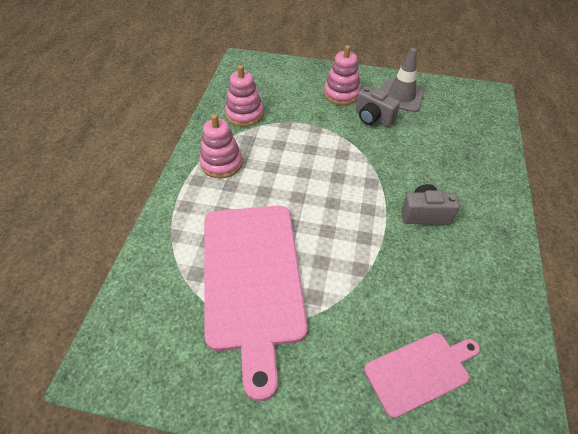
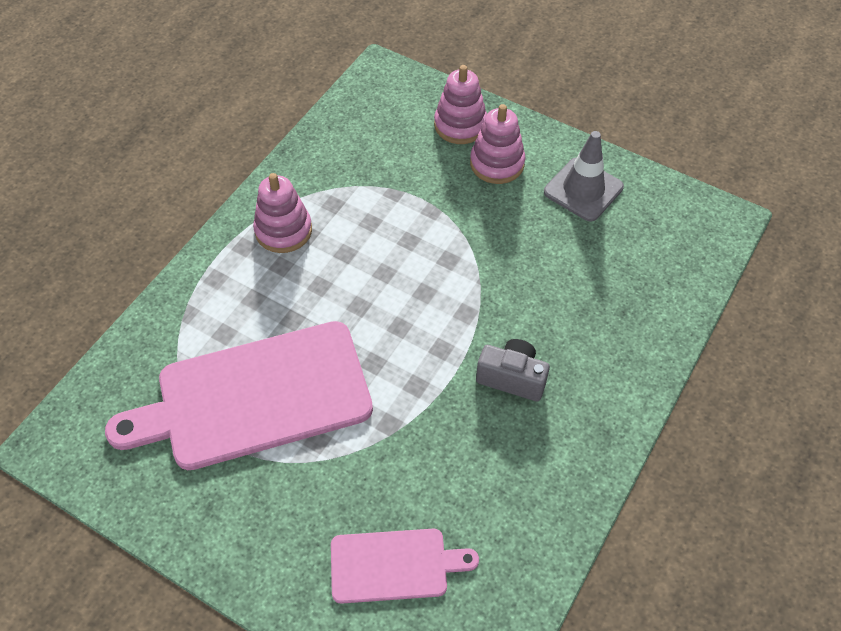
camera: 20 degrees right, 5 degrees up
pink cutting board [204,206,307,401] -> pink cutting board turned 60 degrees clockwise [105,321,373,470]
pink stacking toy [225,65,264,127] -> pink stacking toy moved to [434,65,487,144]
grey camera [356,86,400,127] -> none

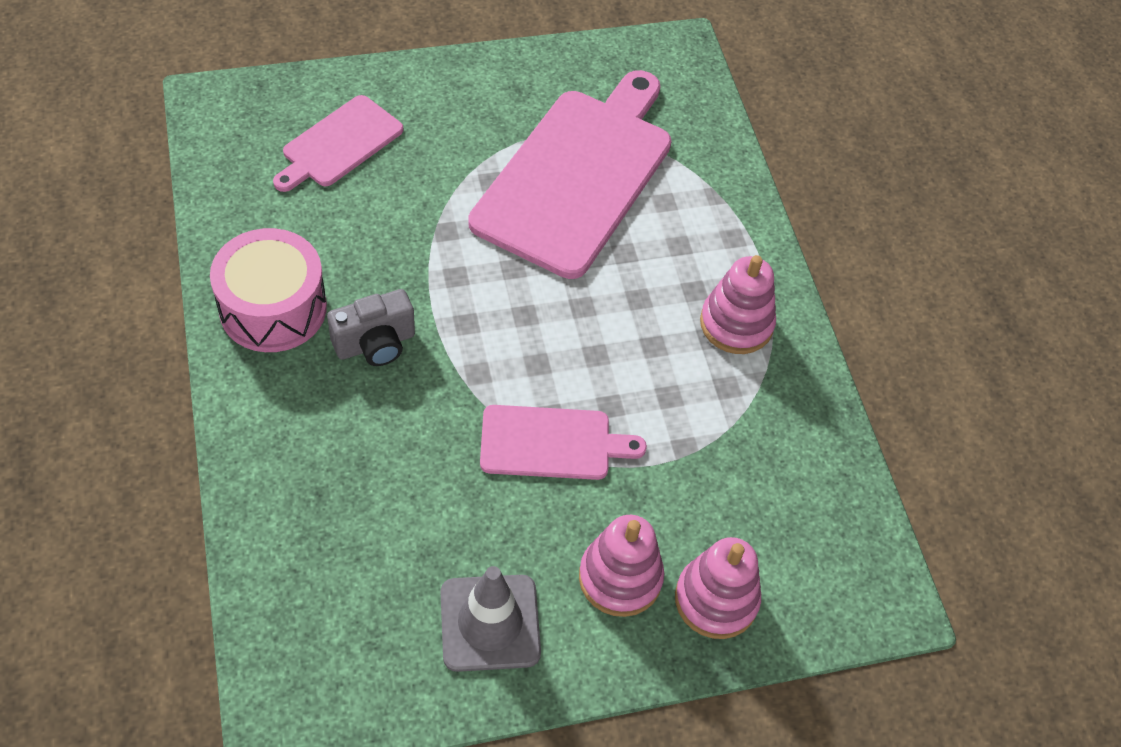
camera: 130 degrees right, 0 degrees up
none -> pink drum [210,228,327,352]
none -> pink cutting board [480,405,647,480]

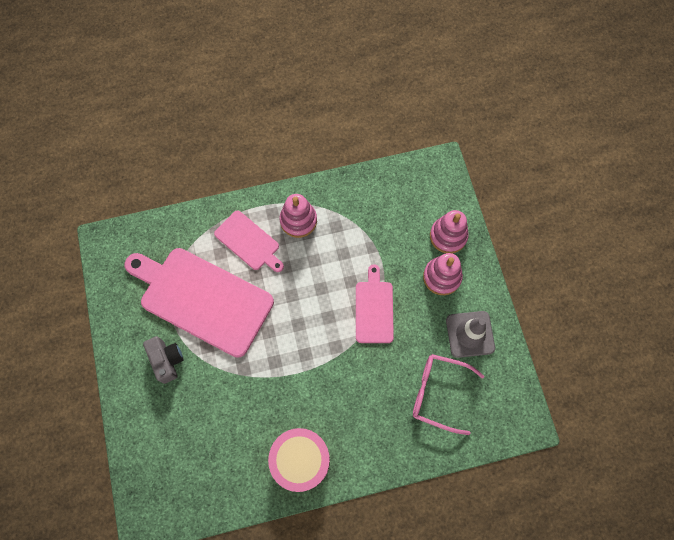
camera: 85 degrees left, 15 degrees up
pink cutting board [273,95,403,192] -> pink cutting board moved to [214,210,284,272]
grey camera [327,289,415,366] -> grey camera moved to [143,336,183,384]
none -> pink glasses [413,354,484,435]

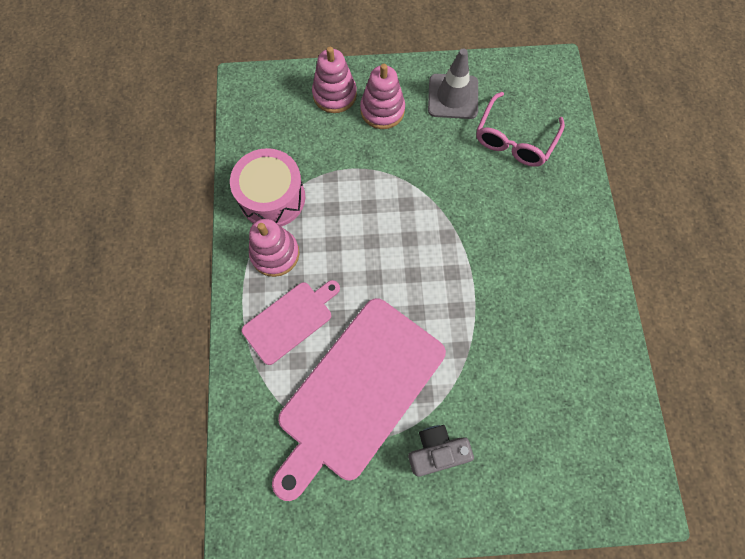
camera: 80 degrees left, 0 degrees up
pink drum [268,428,330,492] -> pink drum moved to [230,148,305,226]
pink cutting board [356,264,394,343] -> none

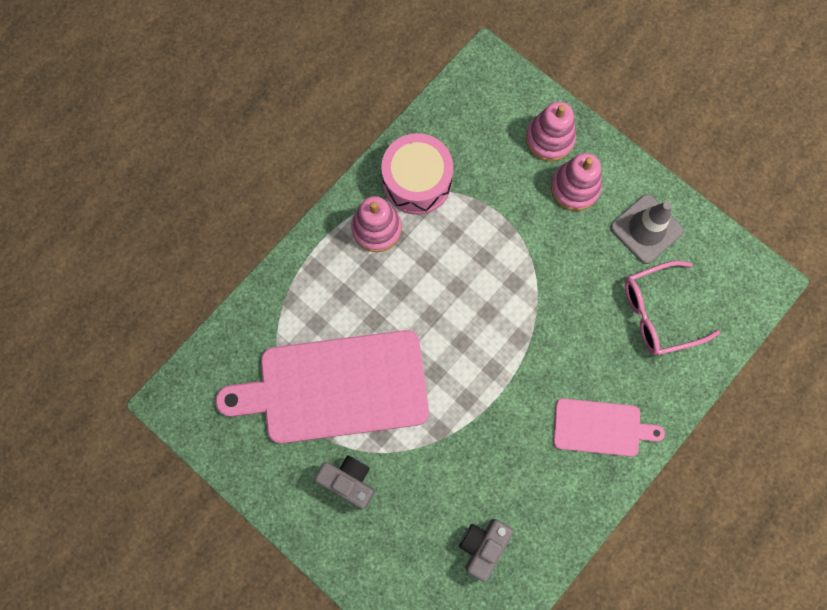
camera: 45 degrees right, 5 degrees up
pink cutting board [242,280,340,365] -> pink cutting board moved to [553,398,665,456]
none -> grey camera [459,519,514,582]

